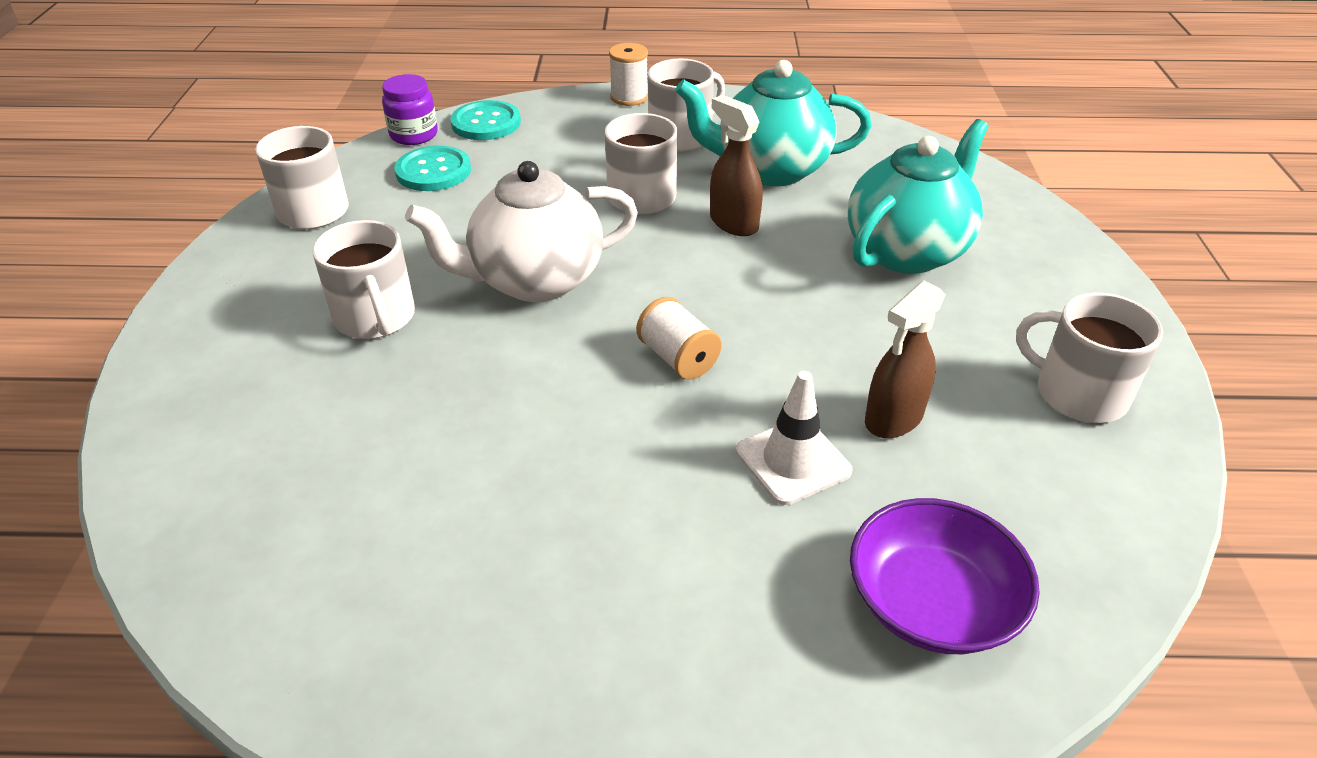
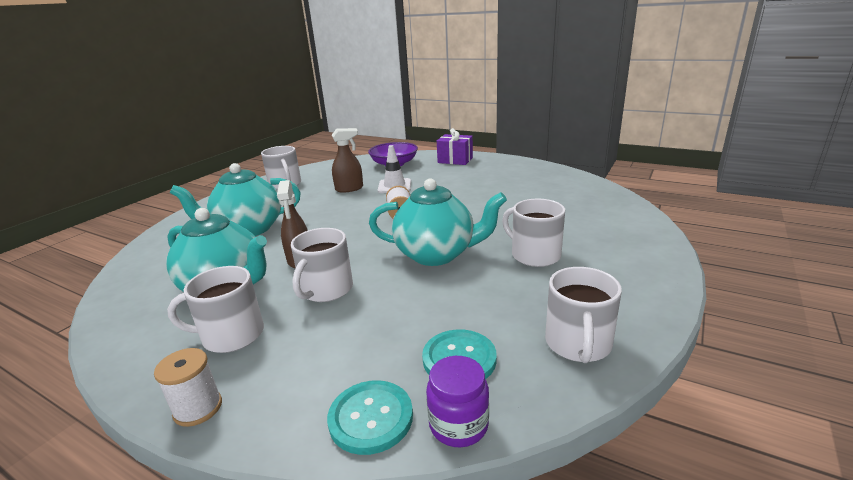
camera: 150 degrees left, 15 degrees down
white mug [312,220,415,339] -> white mug turned 45 degrees counterclockwise [502,199,565,267]
white teapot [405,161,638,302] -> turquoise teapot [369,178,507,266]
none -> purple gift [437,128,473,165]

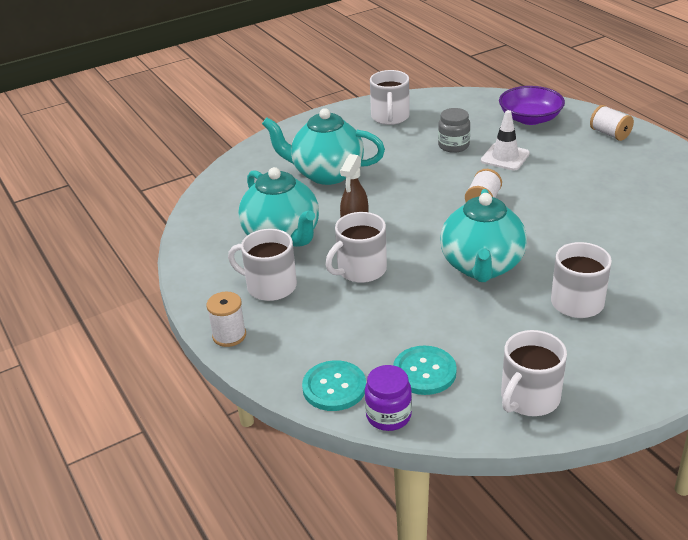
camera: 30 degrees right, 10 degrees up
brown spray bottle [332,128,363,193] -> grey jar [438,108,470,153]
turquoise teapot [369,178,507,266] -> turquoise teapot turned 60 degrees clockwise [440,189,527,282]
purple gift [437,128,473,165] -> white spool [590,105,634,141]

